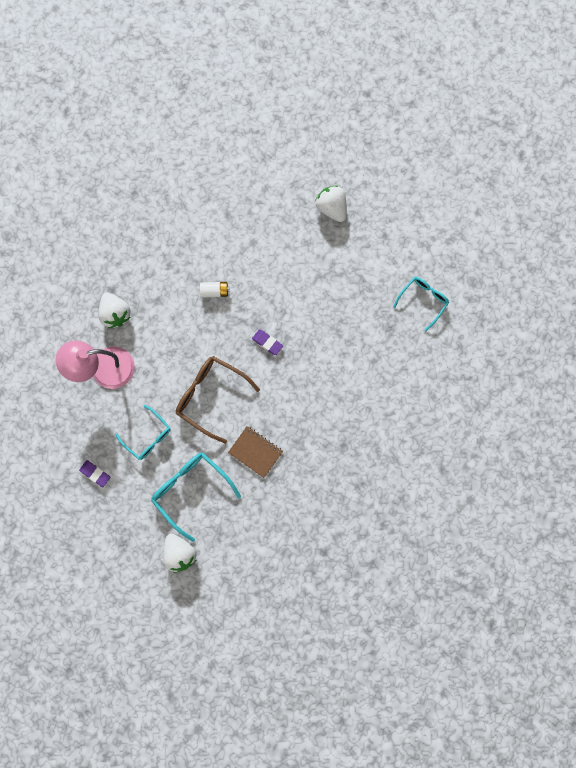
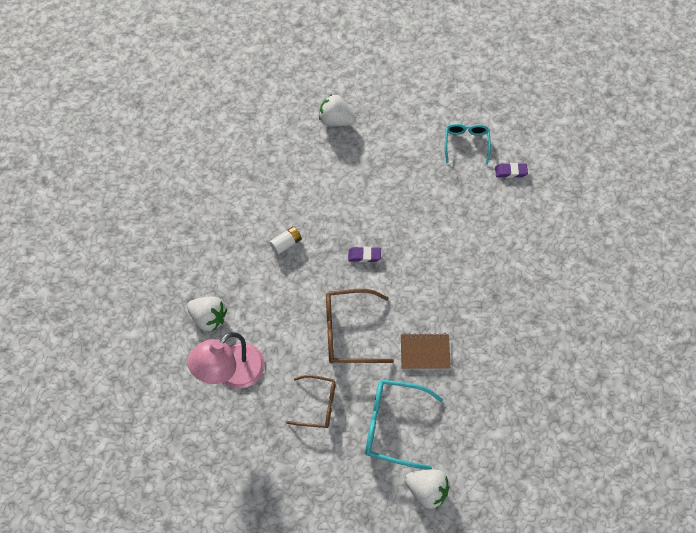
camera: 35 degrees left, 15 degrees down
purple eraser [79,460,110,487] -> purple eraser moved to [495,163,528,178]
turquoise glasses [116,405,171,460] -> brown glasses [286,375,336,428]

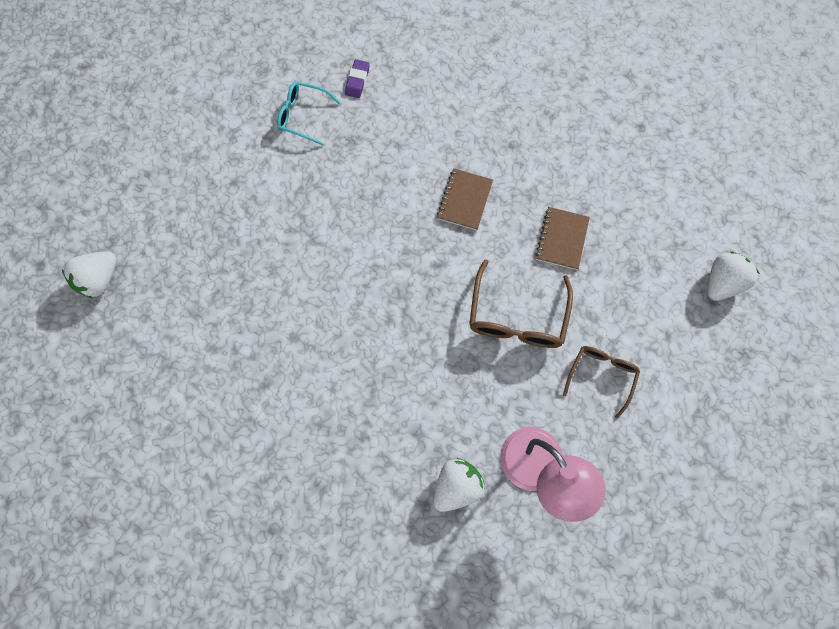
camera: 75 degrees left, 10 degrees up
white battery [270,227,301,255] -> none
white strawberry [319,94,356,126] -> white strawberry moved to [62,251,116,299]
purple eraser [348,247,381,262] -> none
turquoise glasses [365,379,443,470] -> none
none -> brown notebook [437,168,493,230]

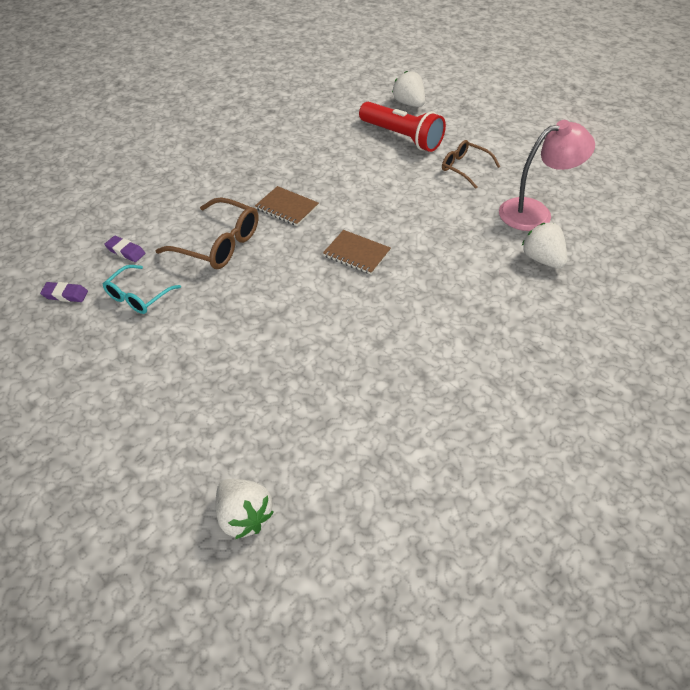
camera: 75 degrees left, 25 degrees down
brown glasses [469,259,573,348] -> brown glasses moved to [156,197,258,269]
brown notebook [535,207,590,270] -> brown notebook moved to [323,230,391,275]
none -> purple eraser [40,282,88,302]
none -> red flashlight [359,102,446,152]

